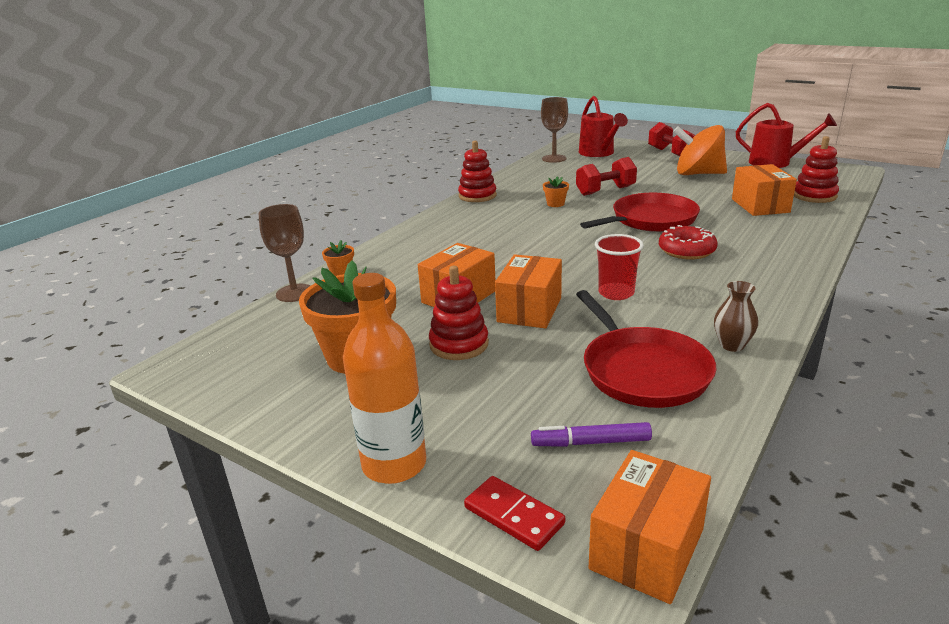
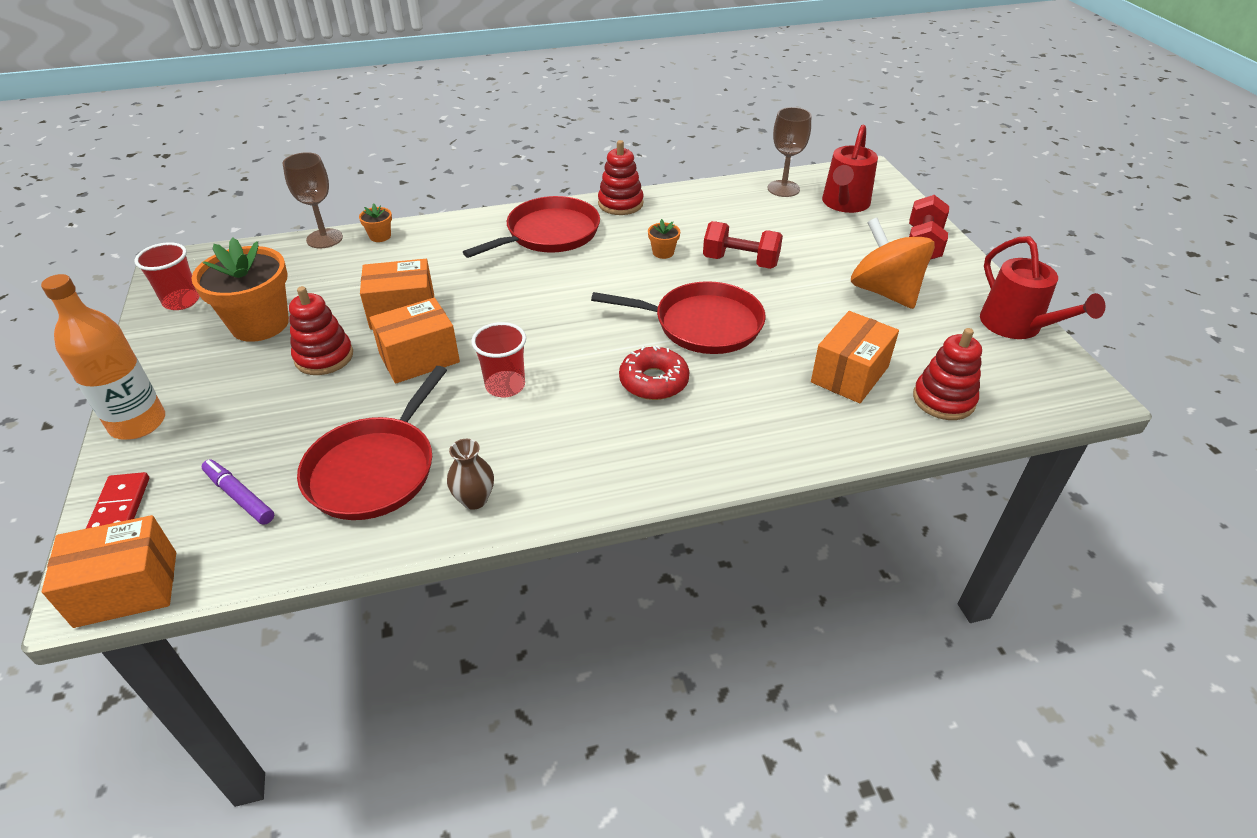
camera: 40 degrees right, 15 degrees up
none -> red cup [135,242,200,310]
none -> red pan [463,196,600,258]

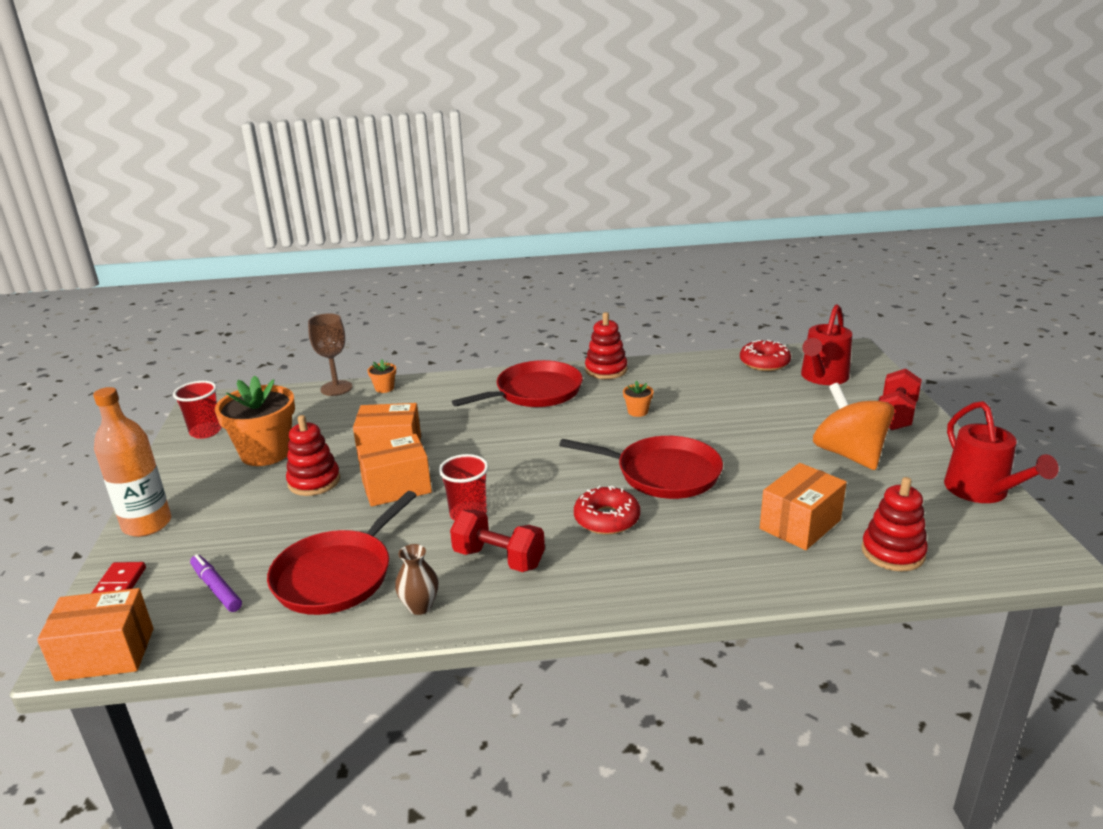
camera: 10 degrees right, 15 degrees down
red dumbbell [703,221,783,269] -> red dumbbell moved to [450,509,545,572]
brown goblet [768,107,811,197] -> red donut [740,340,791,371]

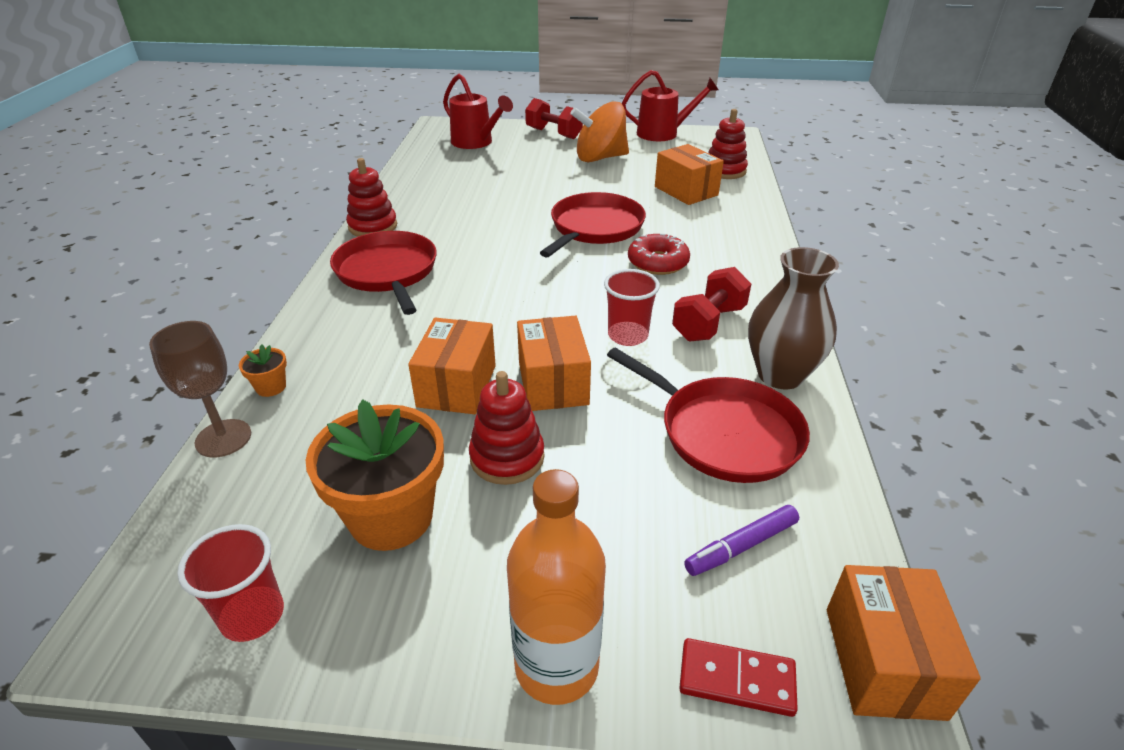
camera: 80 degrees left, 10 degrees up
brown vase [395,544,439,615] -> brown vase [748,247,839,389], size x1.87
orange flower pot [623,380,654,417] -> none
red donut [740,340,791,371] -> none

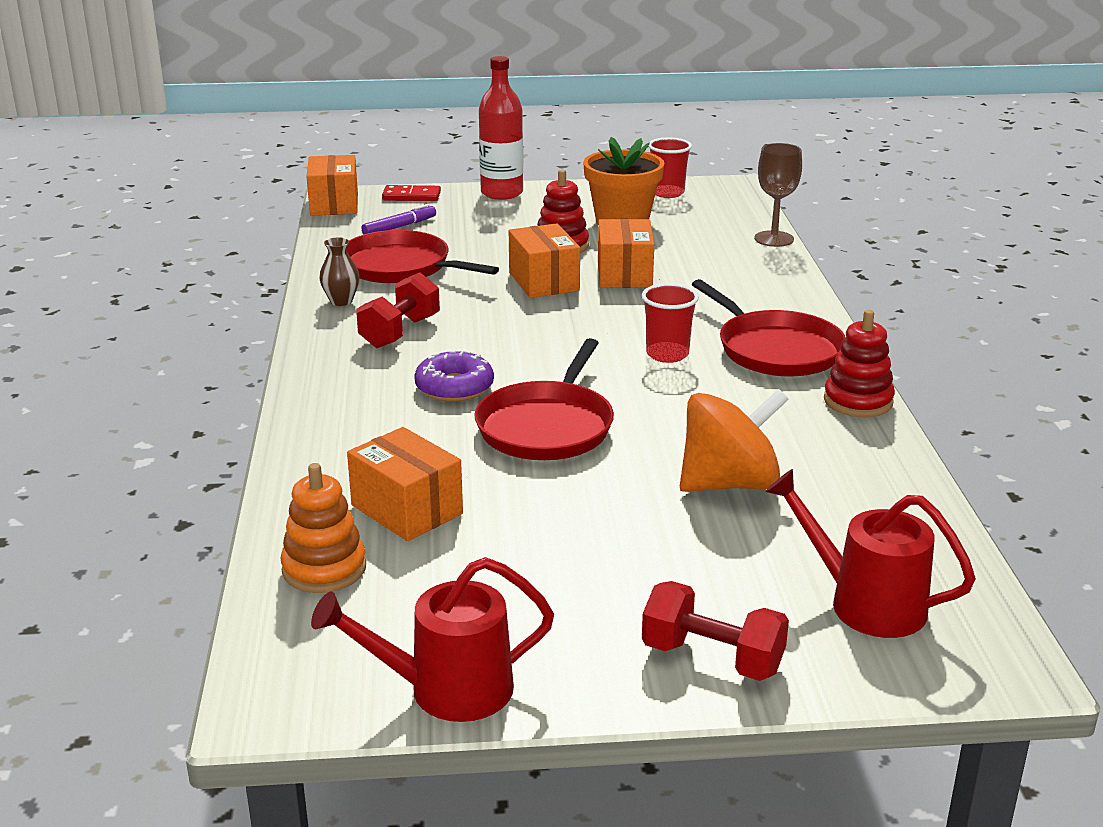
camera: 170 degrees right, 10 degrees down
orange flower pot [239,345,287,397] -> none
orange bottle [507,469,606,705] -> red bottle [479,56,523,200]
orange spinning top [570,101,629,162] -> orange spinning top moved to [680,389,789,492]
red cup [604,269,660,346] -> red cup moved to [642,283,699,363]
red donut [628,233,690,275] -> purple donut [414,350,494,402]
red stacking toy [709,109,748,179] -> orange stacking toy [281,463,366,593]
brown vase [748,247,839,389] -> brown vase [320,237,360,306], size x0.53

